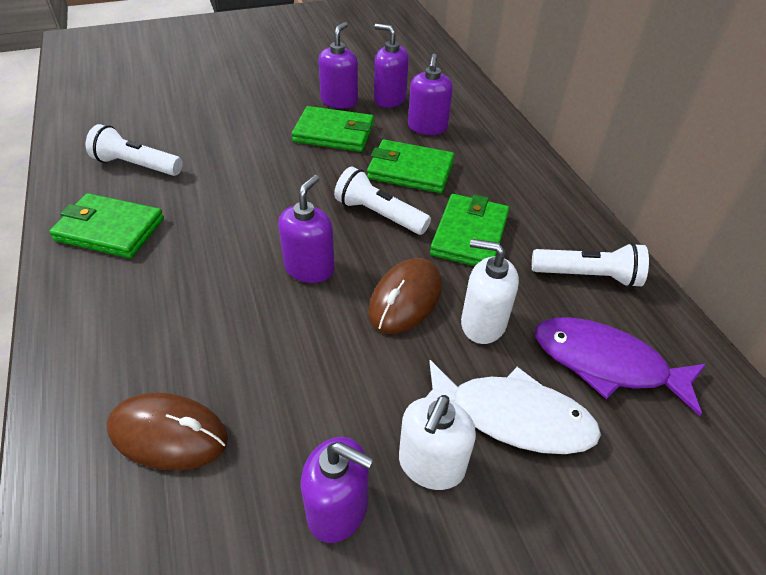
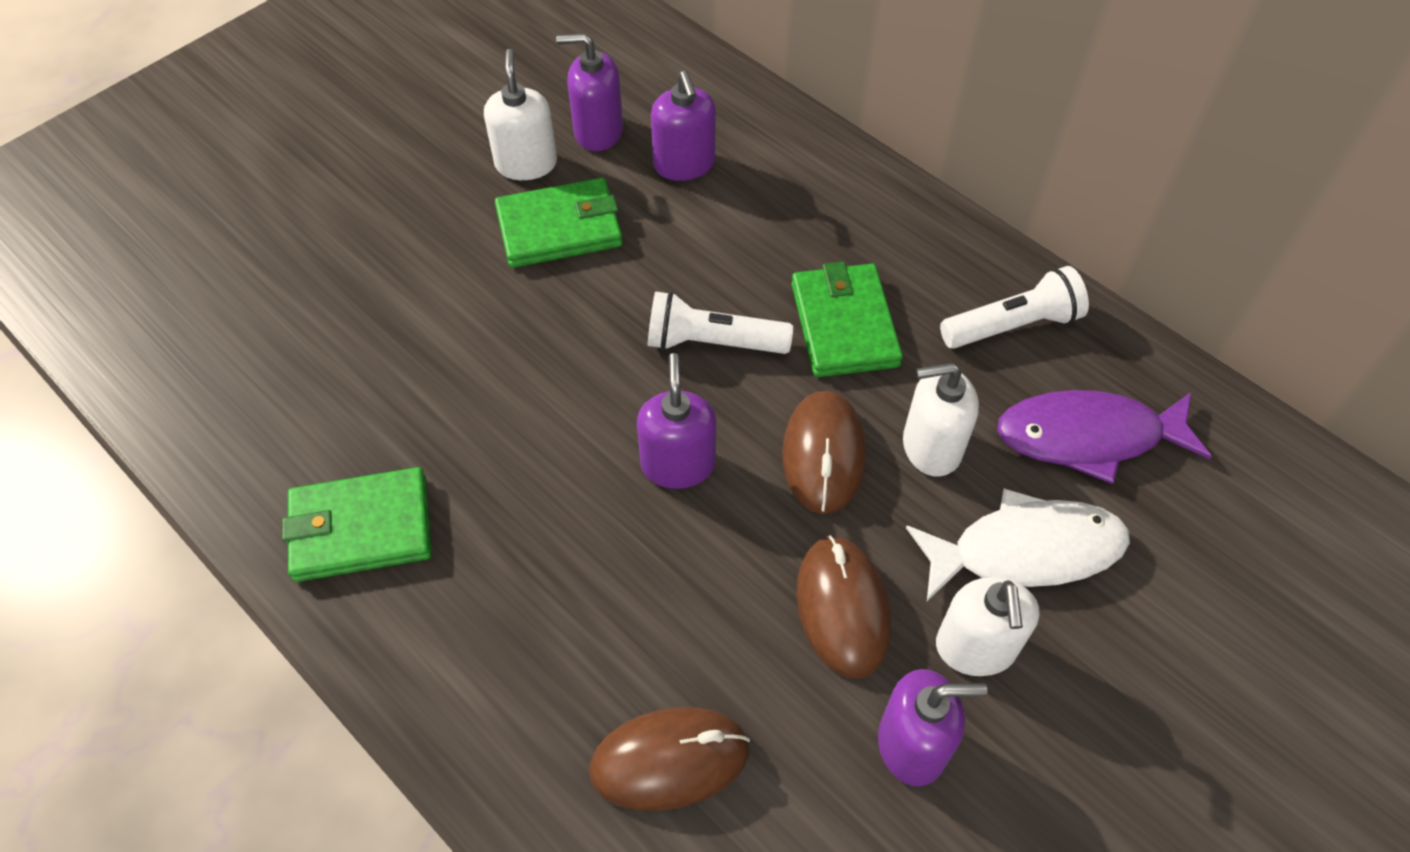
camera: 25 degrees left, 10 degrees up
white flashlight [86,124,183,176] -> none
purple soap dispenser [318,22,358,109] -> white soap dispenser [484,49,557,180]
green wallet [367,139,454,193] -> none
none -> brown mouse [796,535,891,679]

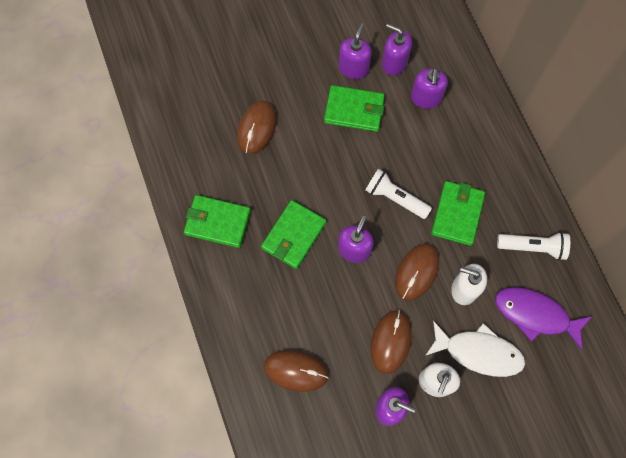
camera: 25 degrees right, 15 degrees up
white soap dispenser [484,49,557,180] -> purple soap dispenser [339,23,372,79]
none -> brown mouse [237,100,277,154]
none -> green wallet [261,200,326,269]

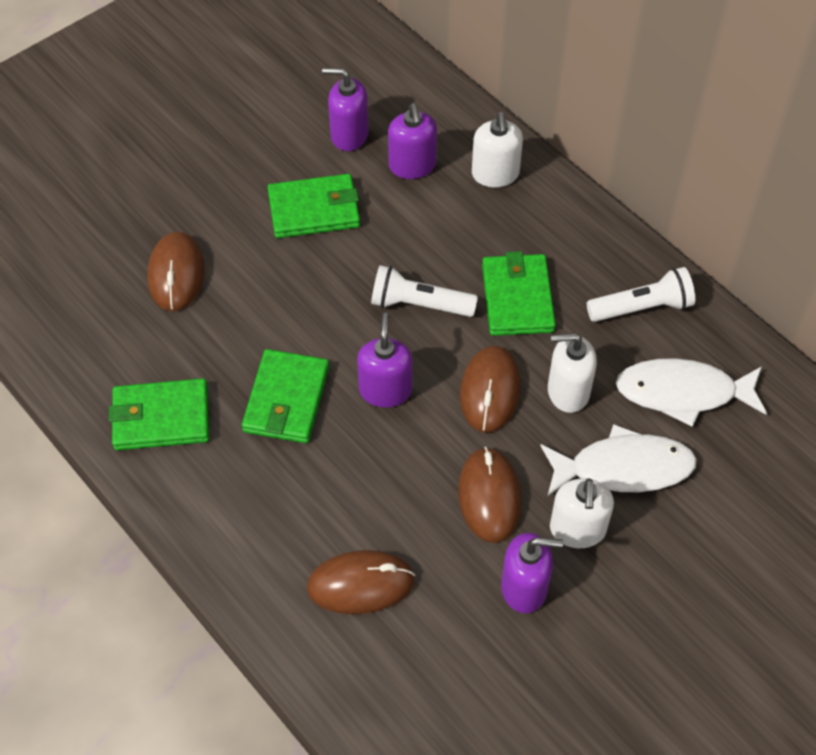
camera: 20 degrees left, 15 degrees down
purple soap dispenser [339,23,372,79] -> none
purple fish [495,287,592,350] -> white fish [616,358,767,427]
none -> white soap dispenser [472,112,523,187]

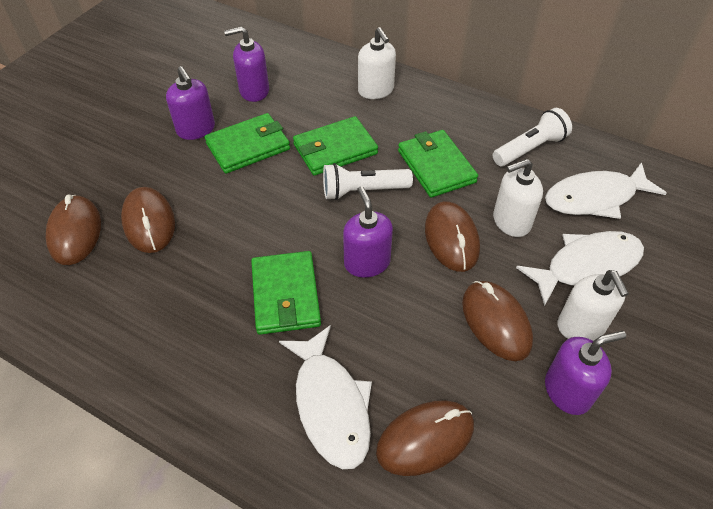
camera: 20 degrees left, 5 degrees down
green wallet [109,378,209,451] -> green wallet moved to [293,116,378,176]
purple soap dispenser [388,103,437,179] -> purple soap dispenser moved to [166,66,215,140]
none -> brown mouse [46,195,101,265]
none -> white fish [279,325,372,469]

